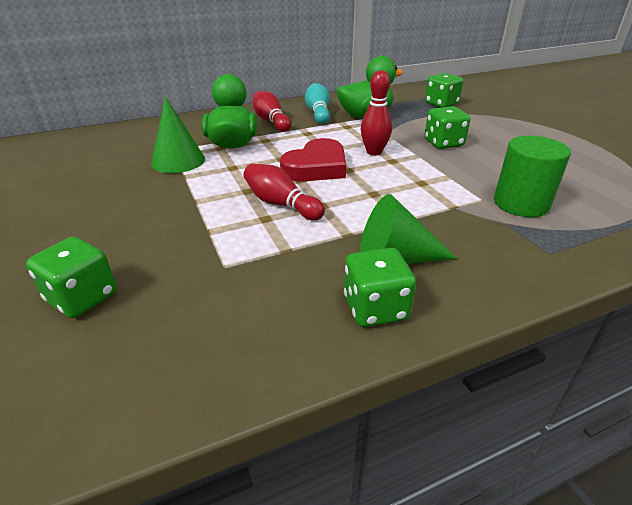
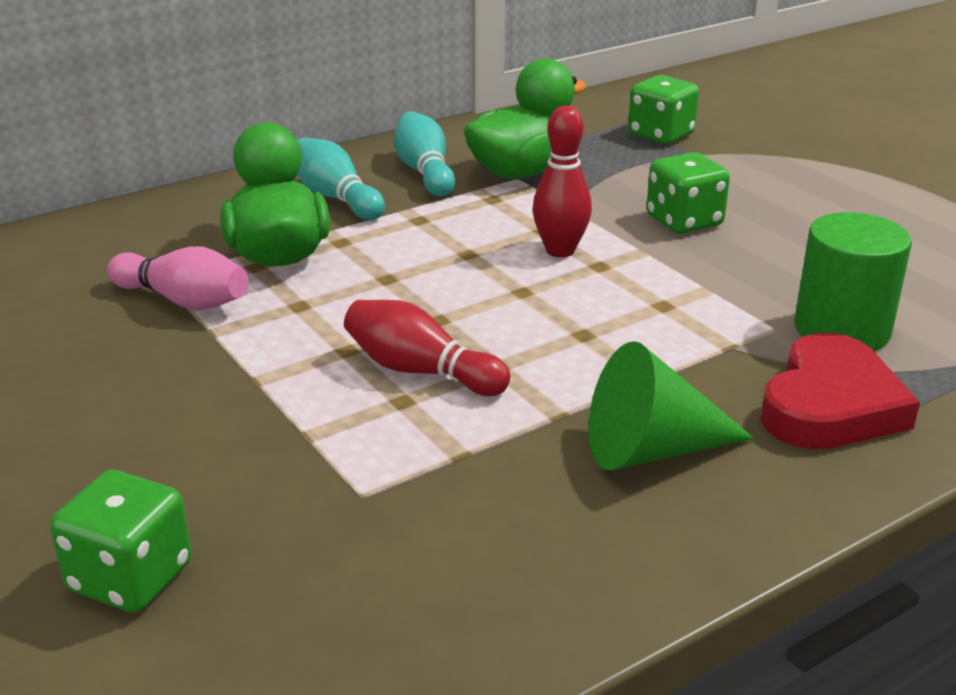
camera: 10 degrees left, 5 degrees down
green cone [151,96,205,173] -> pink bowling pin [107,246,248,310]
red bowling pin [253,91,291,132] -> turquoise bowling pin [297,138,385,220]
red heart [280,138,346,182] -> red heart moved to [760,333,920,449]
green dice [344,248,416,327] -> none

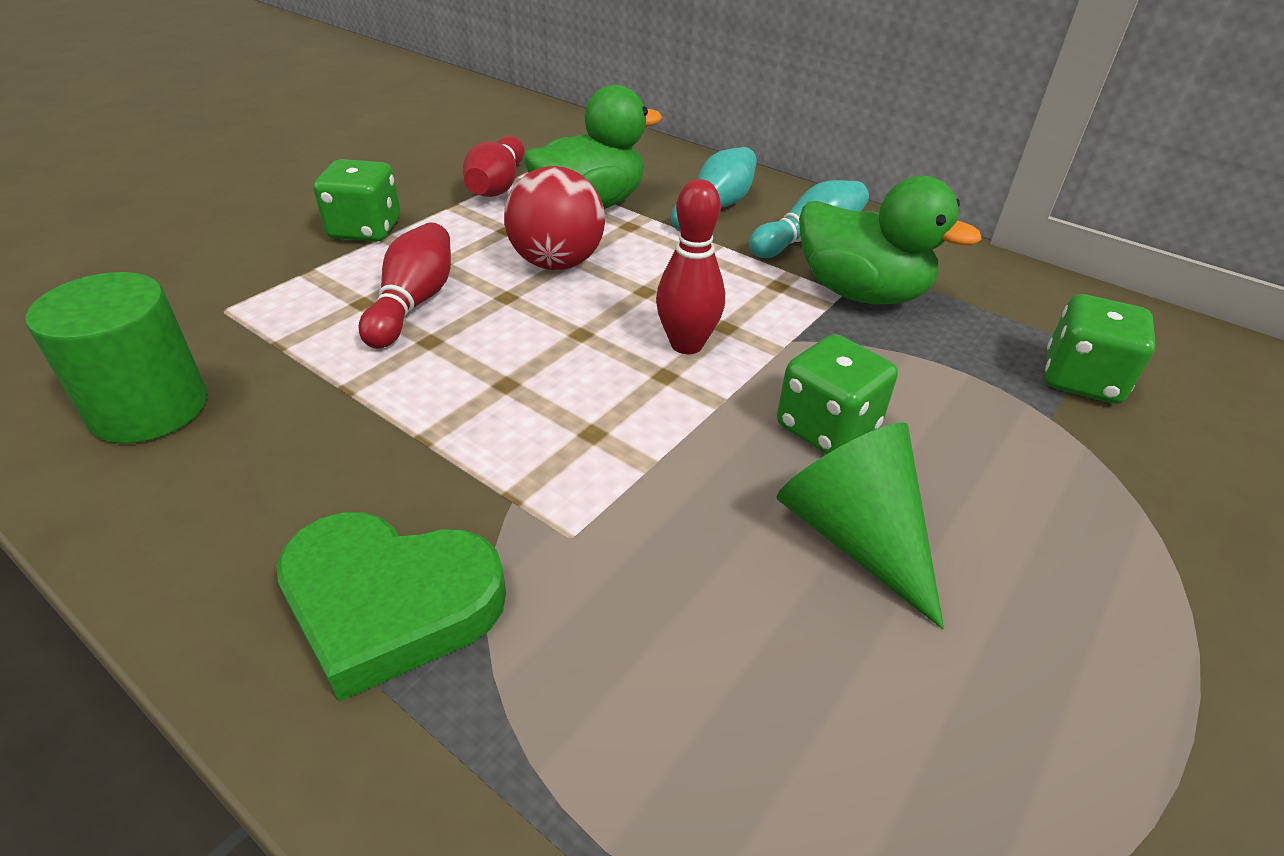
camera: 70 degrees right, 10 degrees up
green dice [50,470,192,613] -> green dice moved to [314,159,400,242]
pink bowling pin [107,246,248,310] -> red bowling pin [463,136,525,197]
green cone [588,341,754,470] -> green cone moved to [777,422,944,629]
red heart [760,333,920,449] -> green heart [276,512,506,702]
green cylinder [795,212,912,351] -> green cylinder moved to [26,272,207,444]
none -> red ball [504,166,605,270]

